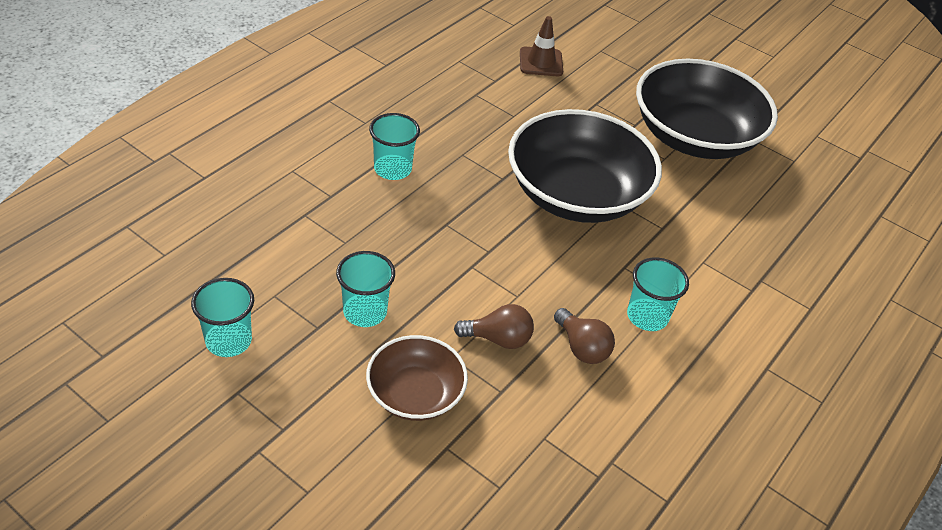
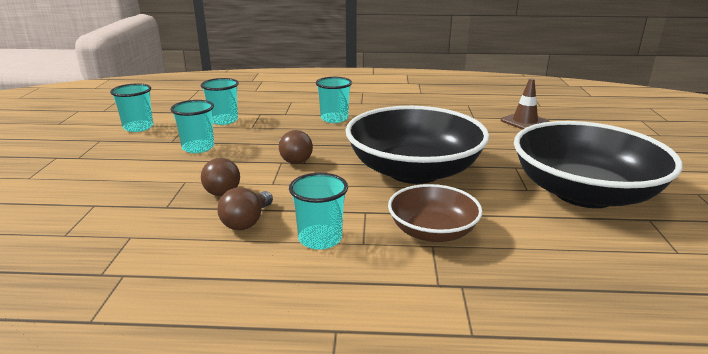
camera: 60 degrees right, 20 degrees down
brown bowl [366,335,468,421] -> brown bowl moved to [388,184,482,242]
none -> turquoise cup [201,78,239,125]
none -> brown light bulb [279,130,313,164]

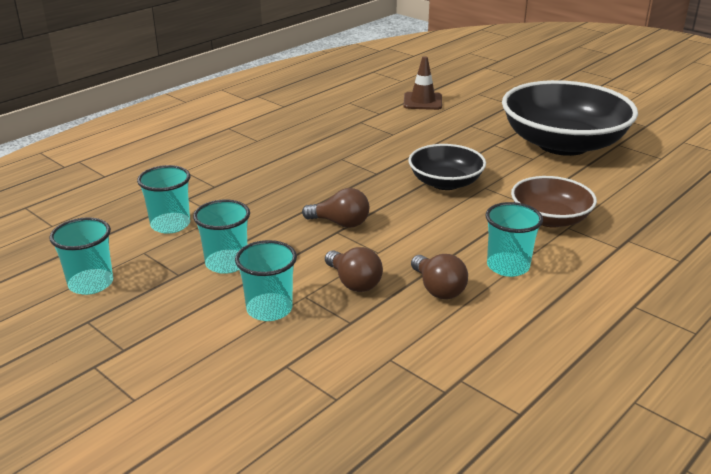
camera: 50 degrees left, 5 degrees up
brown light bulb [201,158,240,196] -> brown light bulb turned 45 degrees clockwise [325,247,383,292]
turquoise cup [316,77,352,123] -> turquoise cup moved to [235,240,297,321]
black bowl [345,106,489,184] -> black bowl [408,144,486,190], size x0.54

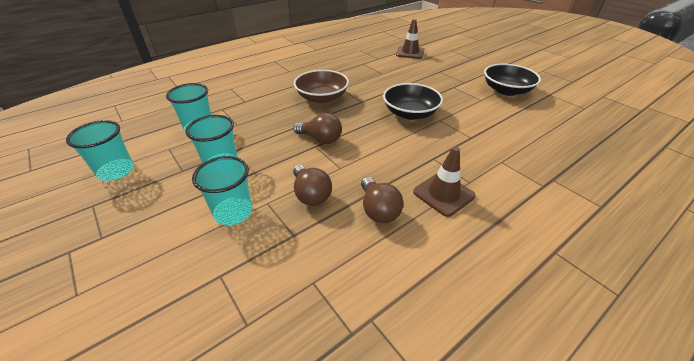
camera: 10 degrees right, 10 degrees up
turquoise cup [486,202,543,277] -> brown traffic cone [413,146,475,217]
black bowl [502,80,638,156] -> black bowl [484,64,541,96], size x0.54
brown bowl [511,176,597,228] -> brown bowl moved to [294,70,349,103]

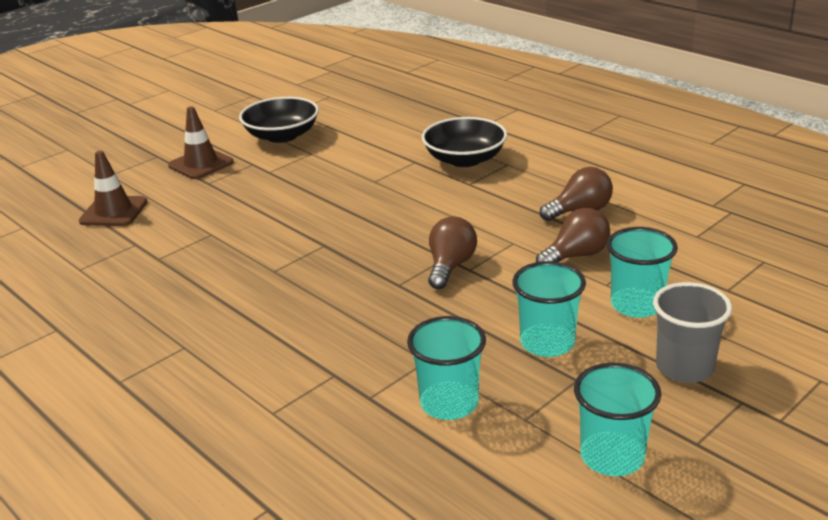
camera: 95 degrees left, 10 degrees down
brown bowl [294,70,349,103] -> none
black bowl [383,83,443,120] -> black bowl moved to [422,117,507,167]
brown traffic cone [413,146,475,217] -> brown traffic cone moved to [168,106,234,179]
none -> grey cup [653,282,732,383]

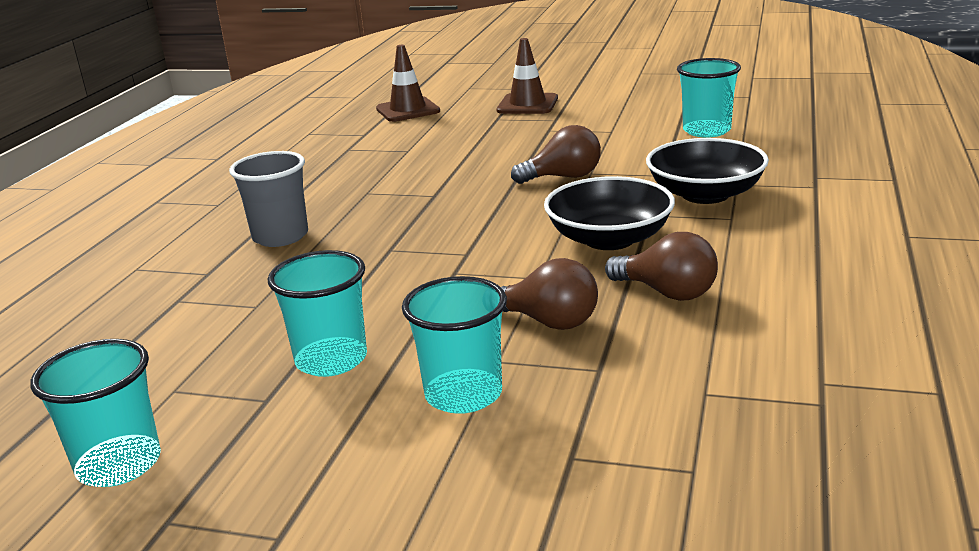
camera: 60 degrees right, 5 degrees down
black bowl [239,97,319,143] -> black bowl moved to [544,176,675,250]
turquoise cup [407,316,486,420] -> turquoise cup moved to [677,58,741,137]
brown light bulb [428,216,477,289] -> brown light bulb moved to [511,125,601,184]
grey cup [653,282,732,383] -> grey cup moved to [229,151,308,247]

